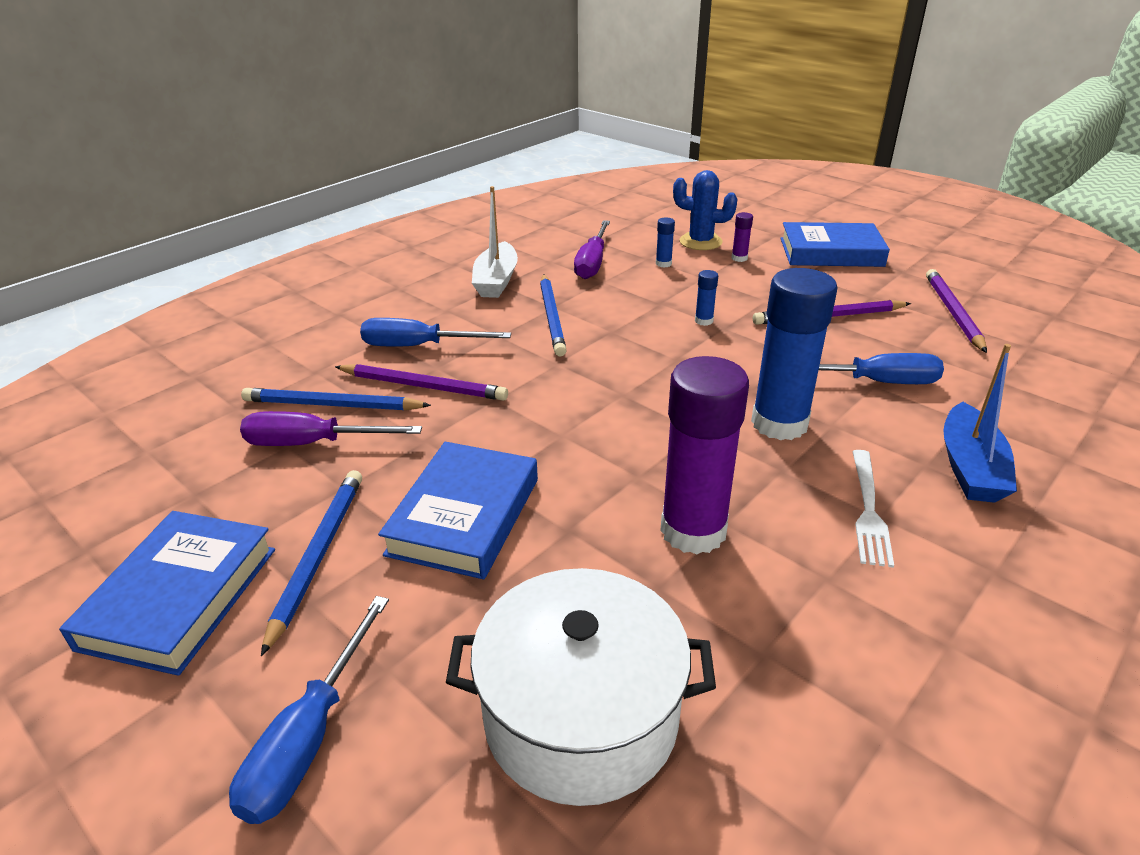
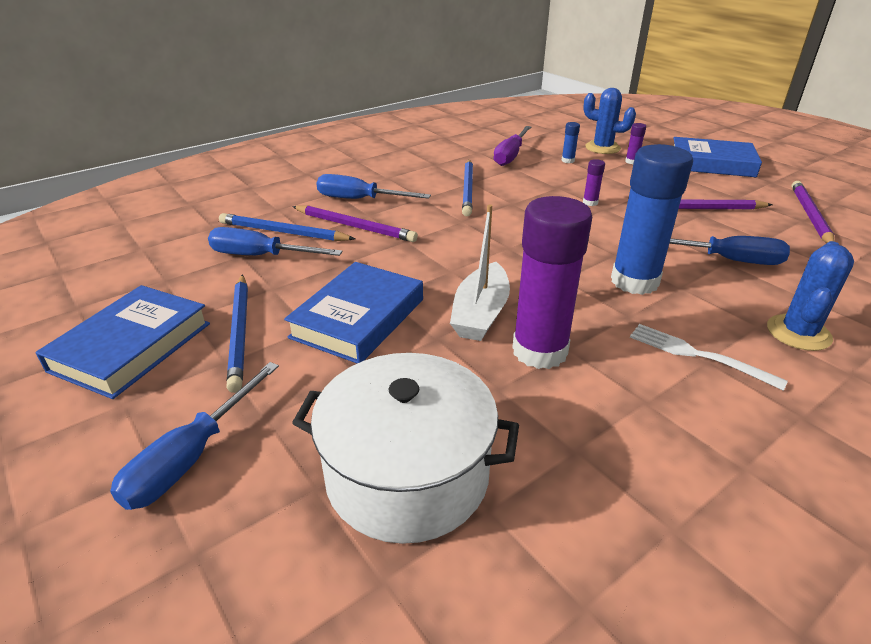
camera: 10 degrees right, 0 degrees up
purple screwdriver [240,411,422,446] -> blue screwdriver [208,227,343,256]
blue pencil [261,470,362,656] -> blue pencil turned 150 degrees clockwise [226,274,248,393]
white boat [472,186,518,298] -> white boat moved to [450,204,510,341]
blue glue stick [695,270,718,326] -> purple glue stick [583,159,605,206]
white fork [852,450,894,568] -> white fork turned 105 degrees clockwise [630,324,788,391]
blue boat [943,344,1017,503] -> blue cactus [767,241,854,351]

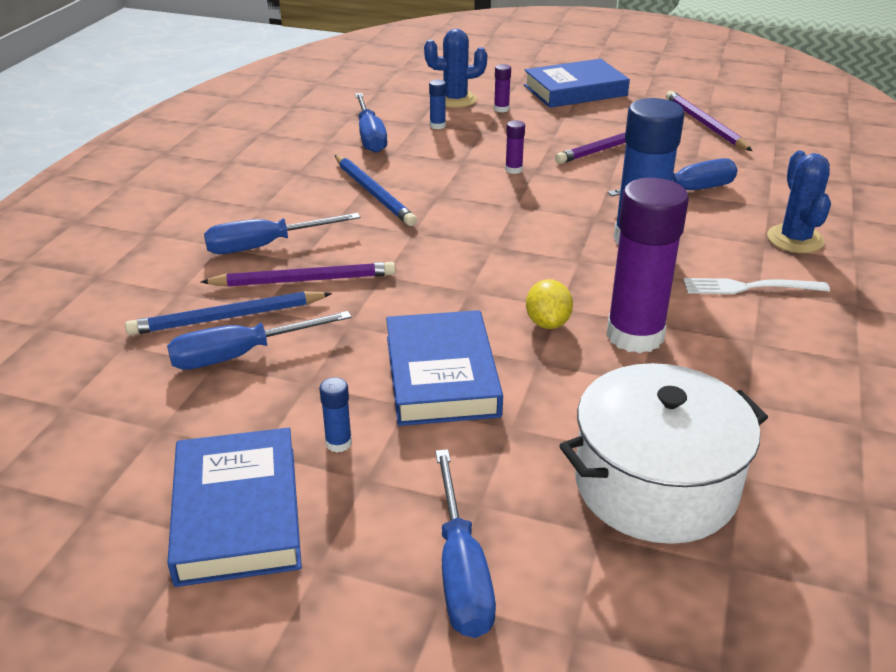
camera: 35 degrees left, 0 degrees up
blue pencil [226,274,248,393] -> blue glue stick [319,377,352,452]
white boat [450,204,510,341] -> yellow lemon [526,279,573,329]
purple screwdriver [493,126,531,166] -> blue screwdriver [355,93,387,153]

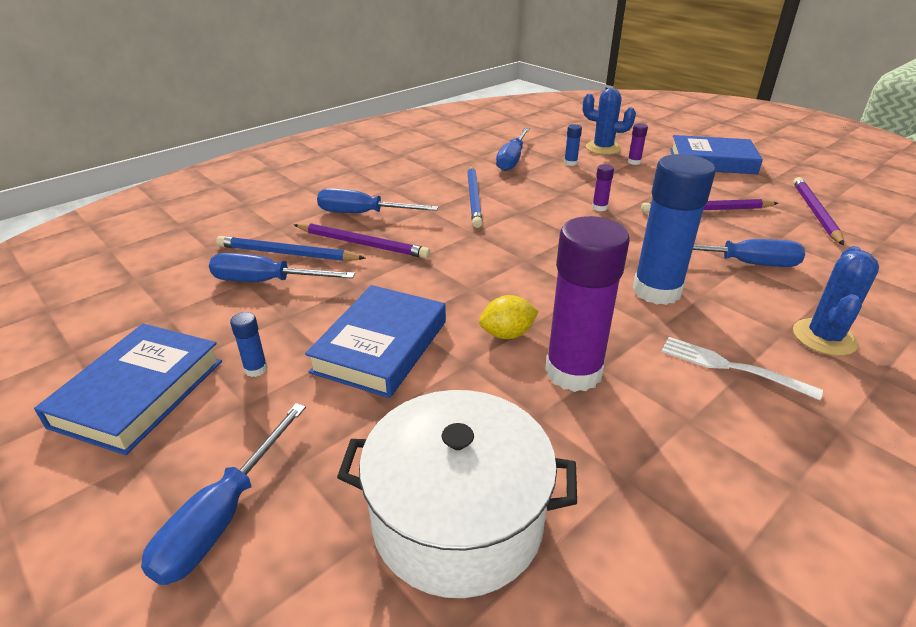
camera: 30 degrees right, 0 degrees up
yellow lemon [526,279,573,329] -> yellow lemon turned 45 degrees clockwise [479,295,539,339]

